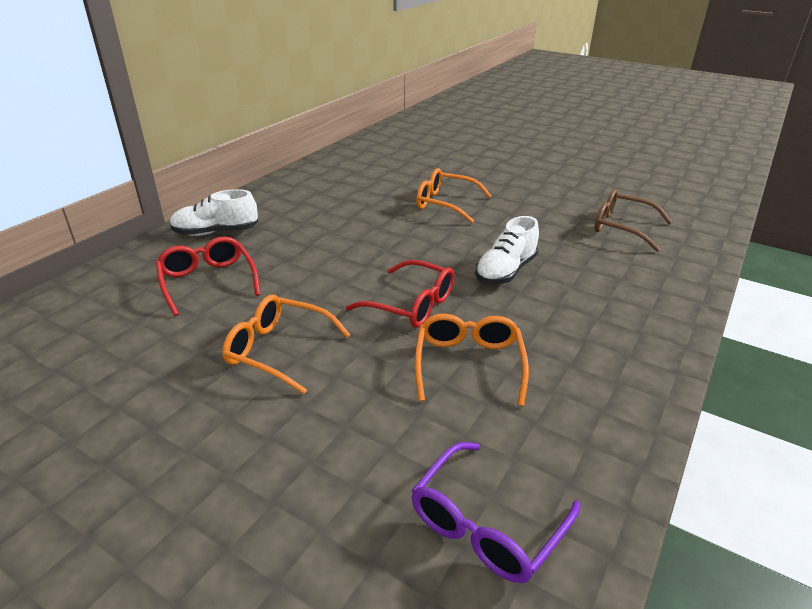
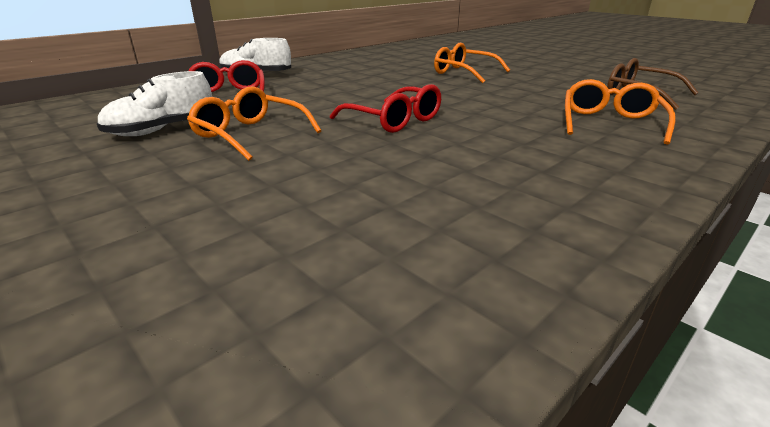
camera: 15 degrees right, 5 degrees down
purple glasses [411,442,581,583] -> none
orange glasses [415,314,529,406] -> orange glasses moved to [565,79,676,145]
white shoe [475,216,539,284] -> white shoe moved to [97,71,212,136]

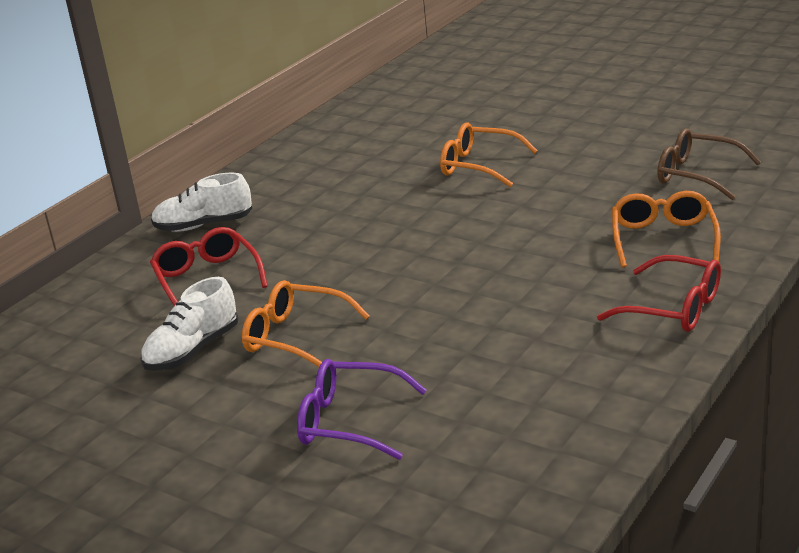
camera: 10 degrees left, 0 degrees up
red glasses [330,84,441,133] -> red glasses moved to [597,255,721,332]
none -> purple glasses [297,359,427,460]

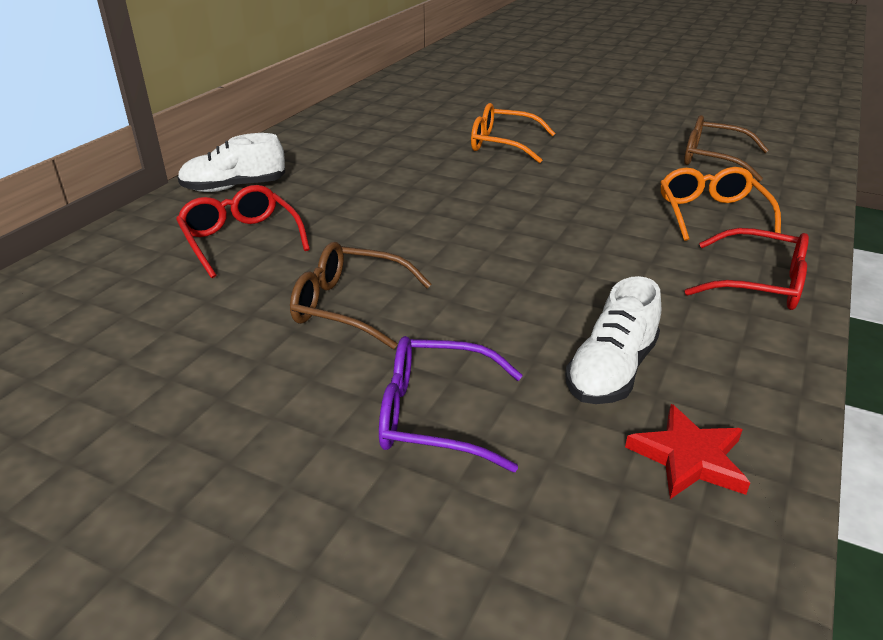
camera: 10 degrees left, 5 degrees up
white shoe [141,277,239,371] -> white shoe moved to [565,276,661,404]
orange glasses [242,280,370,367] -> brown glasses [290,242,432,349]
none -> red star [625,404,750,499]

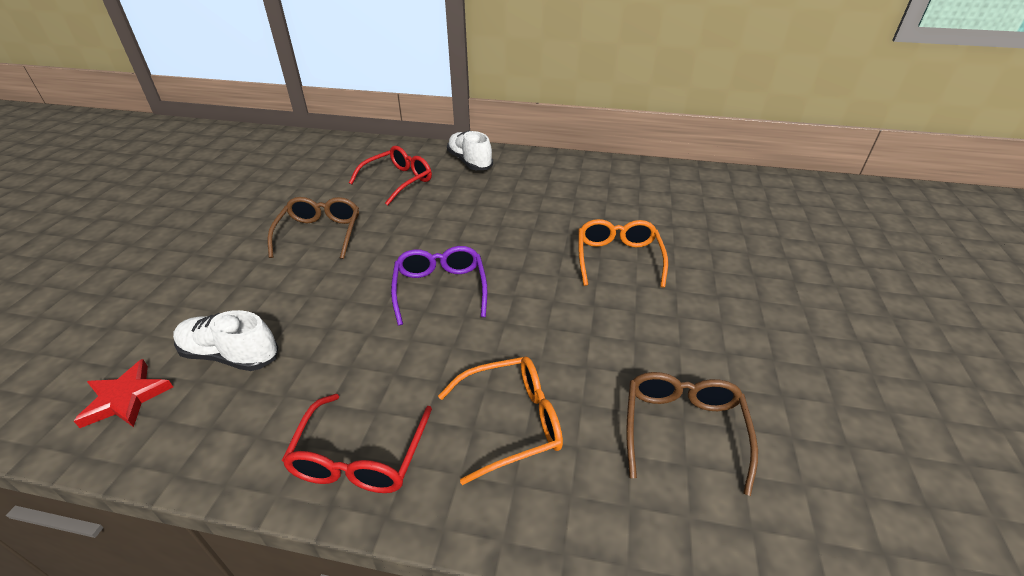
camera: 75 degrees right, 5 degrees up
purple glasses [379,336,523,472] -> purple glasses moved to [391,246,487,326]

